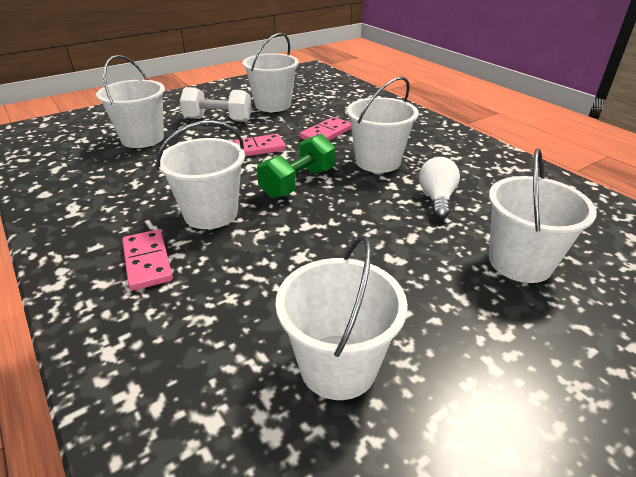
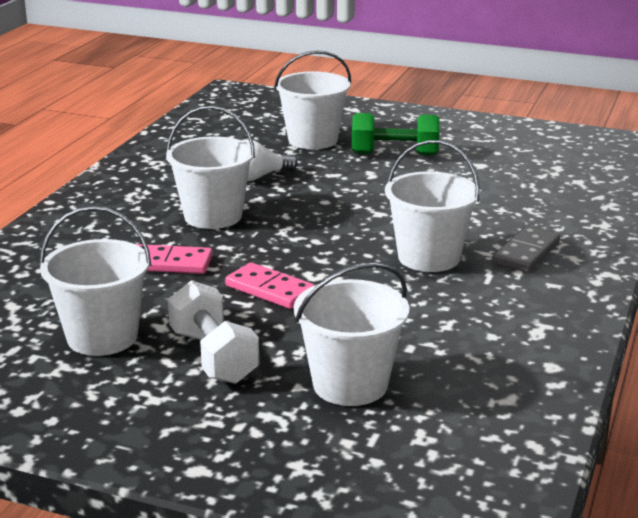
camera: 125 degrees left, 10 degrees down
pink domino [122,229,173,291] -> grey domino [493,226,560,272]
green dumbbell [257,134,335,198] -> green dumbbell moved to [352,113,440,156]
white bucket [275,236,408,400] -> none

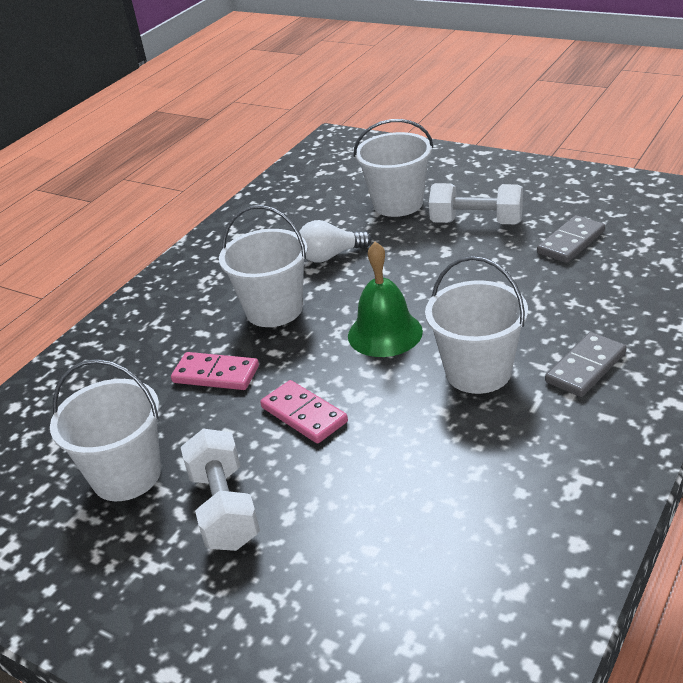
camera: 15 degrees right, 10 degrees up
white bucket [294,263,409,406] -> none
green dumbbell [352,113,440,156] -> white dumbbell [429,183,523,224]
none -> green bell [348,242,423,357]
none -> grey domino [537,215,605,263]

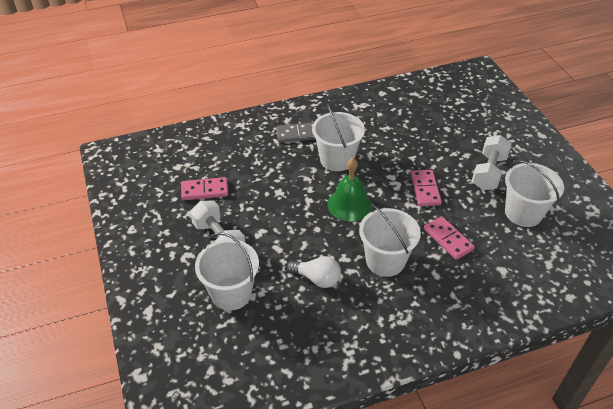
camera: 145 degrees left, 10 degrees up
grey domino [537,215,605,263] -> pink domino [181,177,228,200]

